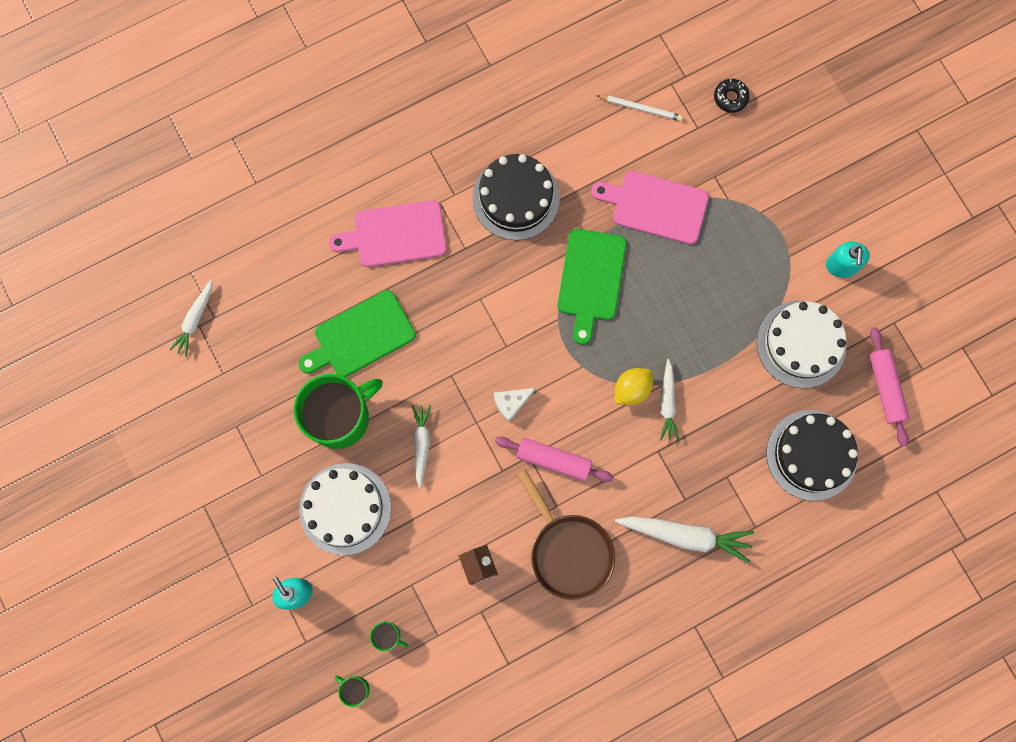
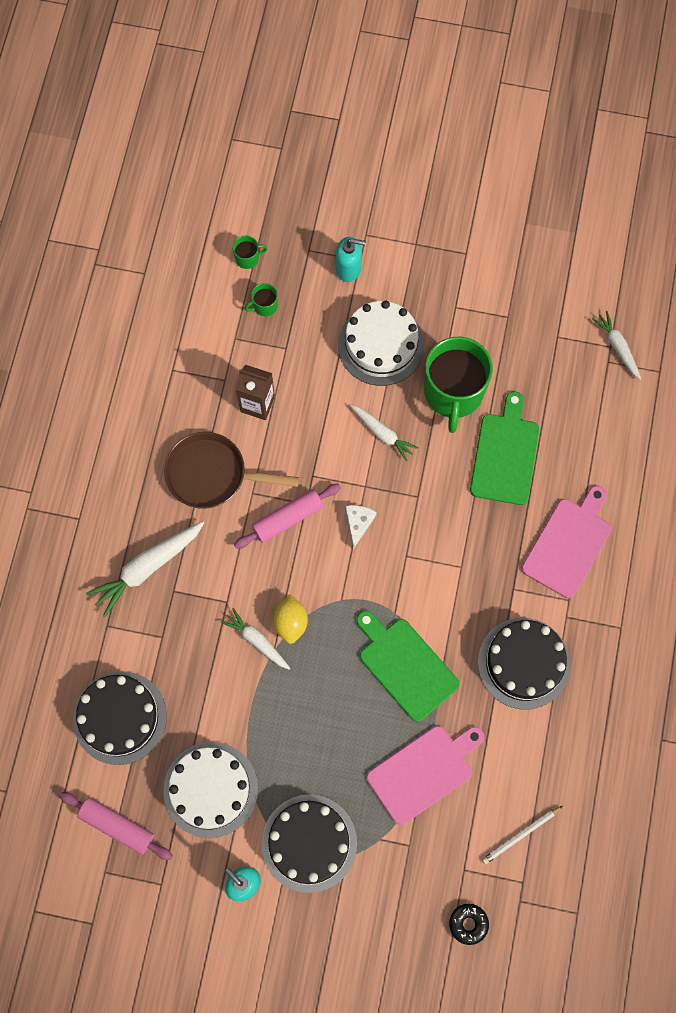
camera: 130 degrees right, 5 degrees down
none -> black cake [262,794,357,893]

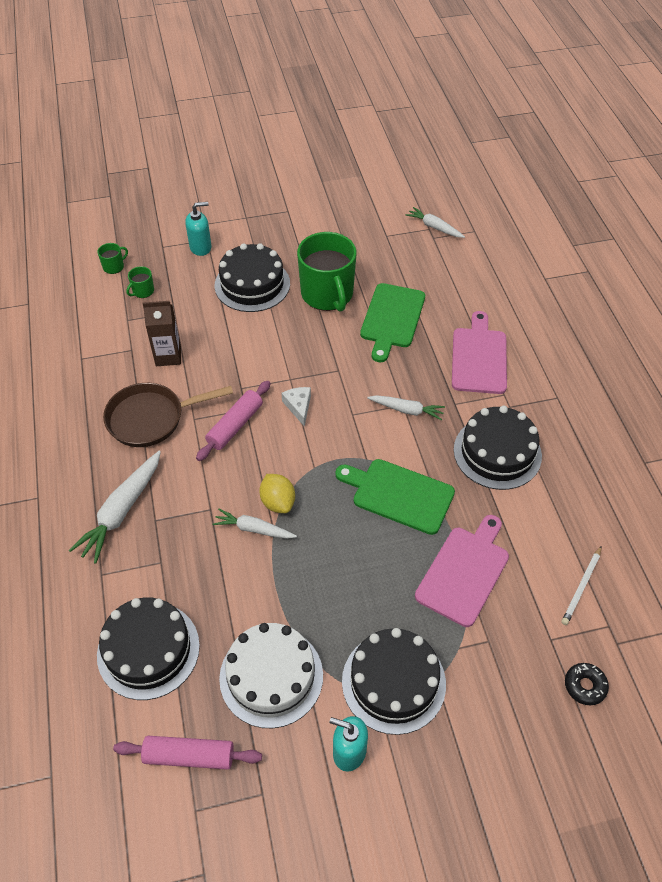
camera: 25 degrees left, 20 degrees down
white cake [338,301,424,386] -> black cake [215,243,290,312]
white carrot [350,405,418,461] -> white carrot moved to [367,395,445,420]
green cutting board [470,391,539,505] -> green cutting board turned 150 degrees counterclockwise [360,283,425,362]

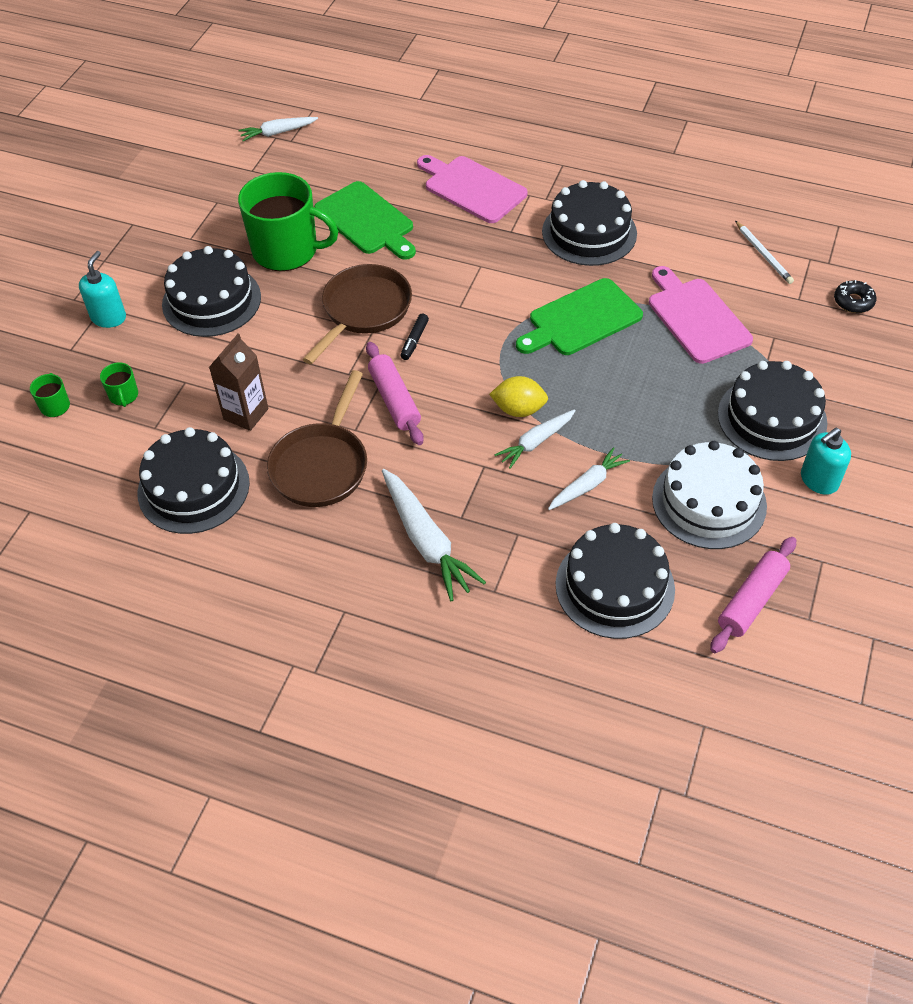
camera: 55 degrees left, 0 degrees up
white cheese [282,387,311,427] -> black marker [400,314,429,360]
white carrot [367,395,445,420] -> white carrot moved to [548,447,630,510]
none -> black cake [137,427,250,534]
none -> brown pan [302,264,412,365]

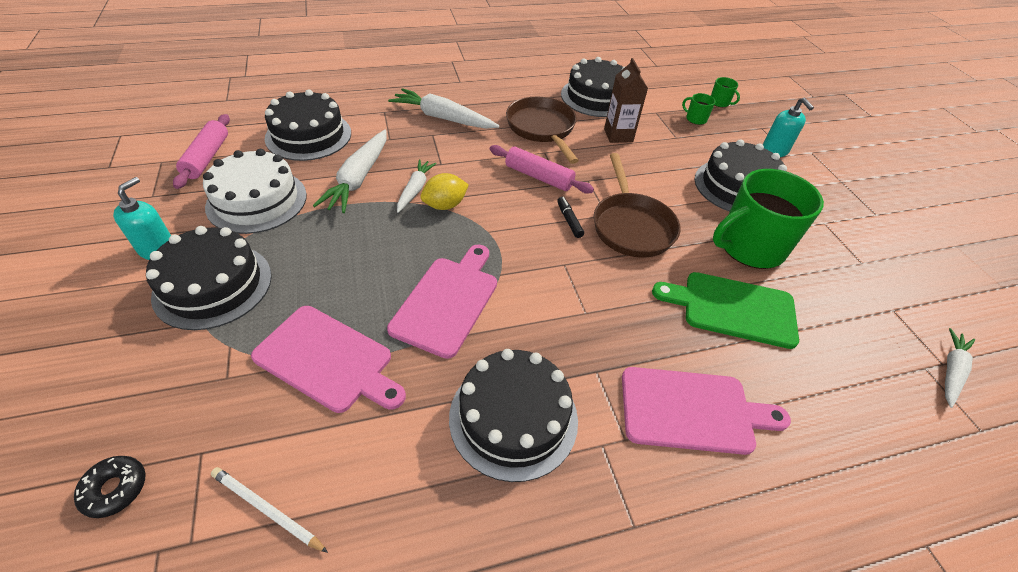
camera: 140 degrees right, 5 degrees down
green cutting board [516,278,643,355] -> pink cutting board [387,245,497,359]
white carrot [548,447,630,510] -> white carrot [313,130,387,213], size x1.63

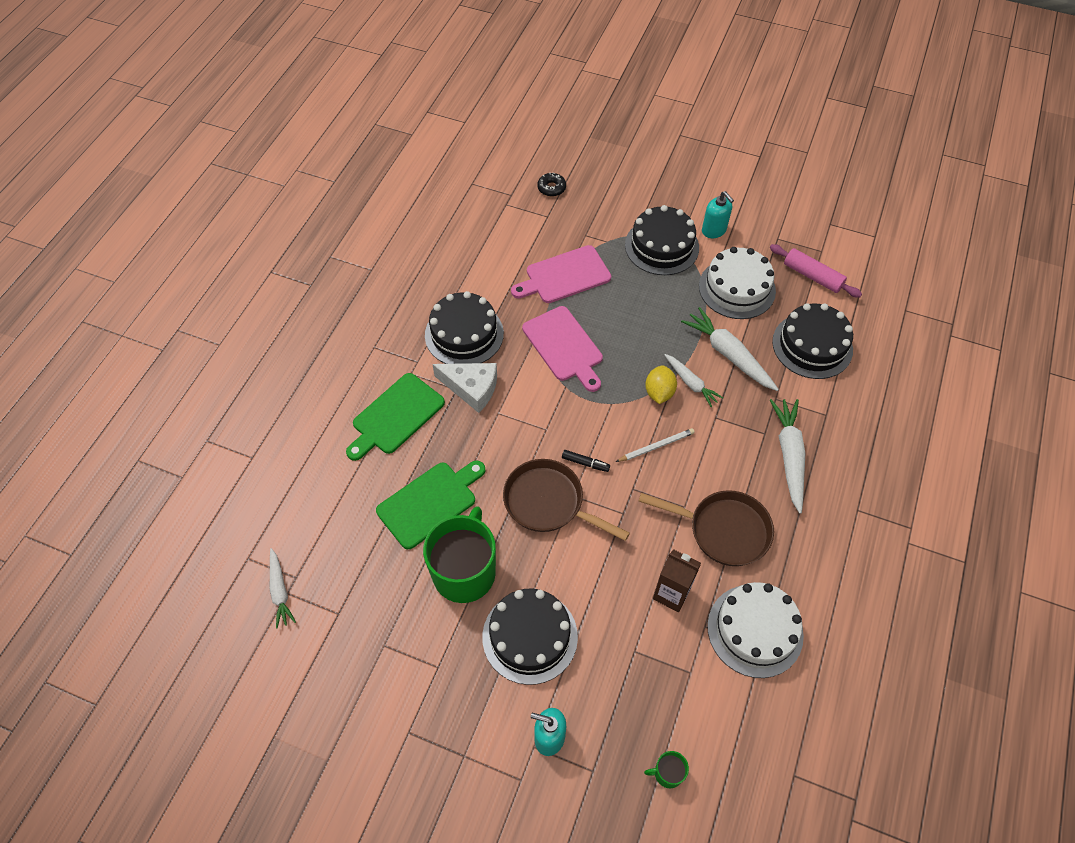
camera: 130 degrees right, 10 degrees up
white pencil [211,467,328,553] -> white pencil moved to [616,428,695,462]
white carrot [388,88,499,129] -> white carrot turned 60 degrees counterclockwise [770,399,805,514]
pink rolling pin [490,145,594,194] -> none
black cake [561,57,626,117] -> white cake [707,582,804,678]
pink cutting board [622,367,791,455] -> green cutting board [346,373,445,461]
green mug [682,93,716,125] -> none
none -> white cheese [432,363,497,413]

